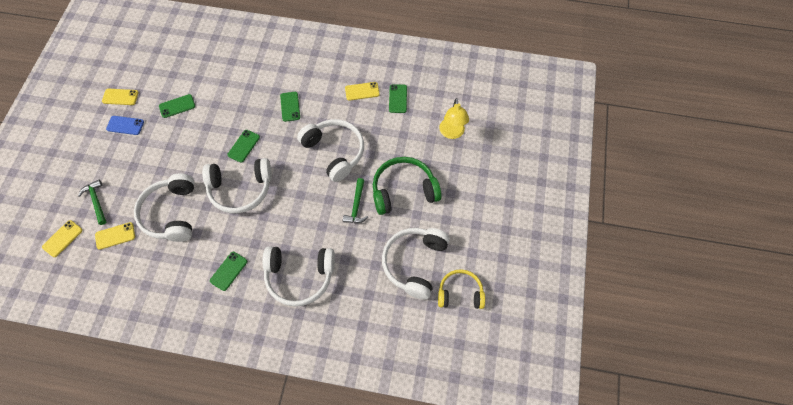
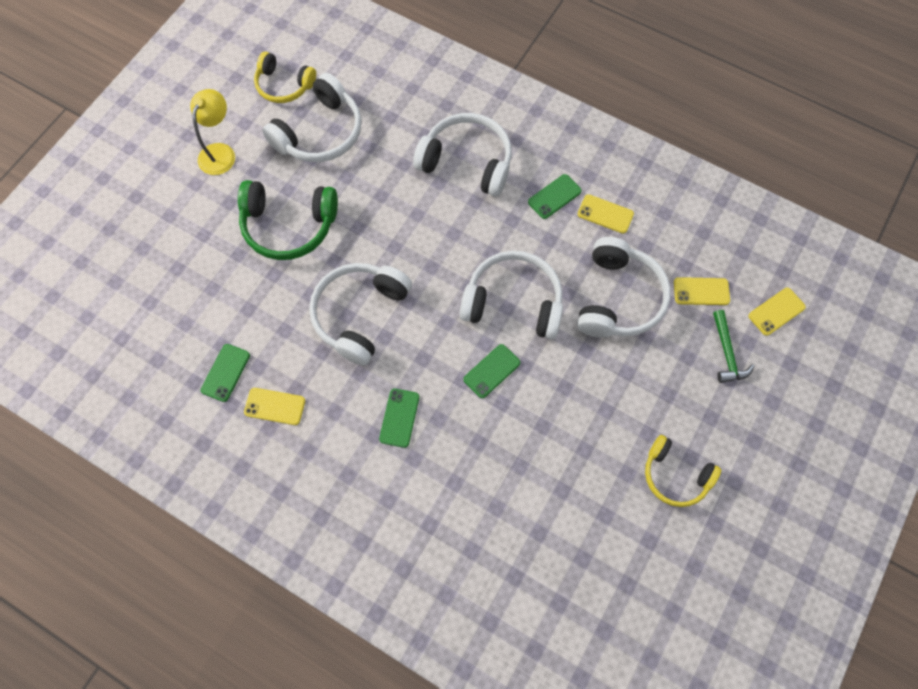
camera: 160 degrees left, 5 degrees up
yellow phone [102,89,139,105] -> yellow phone moved to [578,194,634,234]
blue phone [106,116,144,135] -> yellow headphones [645,435,721,507]
green phone [159,94,195,118] -> none
white headphones [297,119,364,182] -> white headphones turned 45 degrees clockwise [309,263,412,366]
green hammer [343,178,368,223] -> none
yellow lamp [439,98,469,139] -> yellow lamp moved to [190,89,235,175]

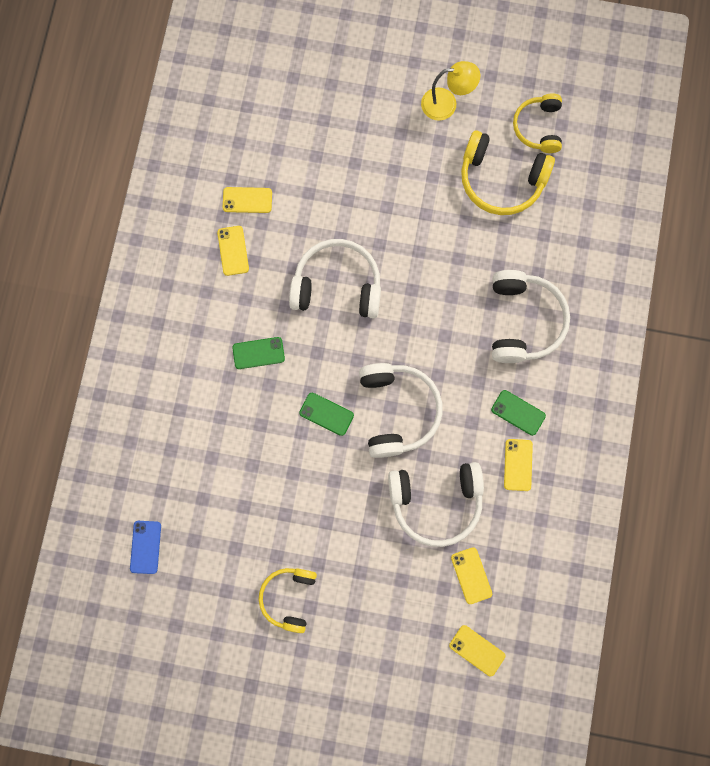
camera: 70 degrees right, 10 degrees up
green phone [201,344,250,402] -> yellow phone [223,187,272,213]
green headphones [238,180,338,260] -> none
white headphones [262,73,362,162] -> yellow headphones [461,130,555,215]
green hammer [713,310,755,383] -> none
none -> blue phone [130,521,161,574]

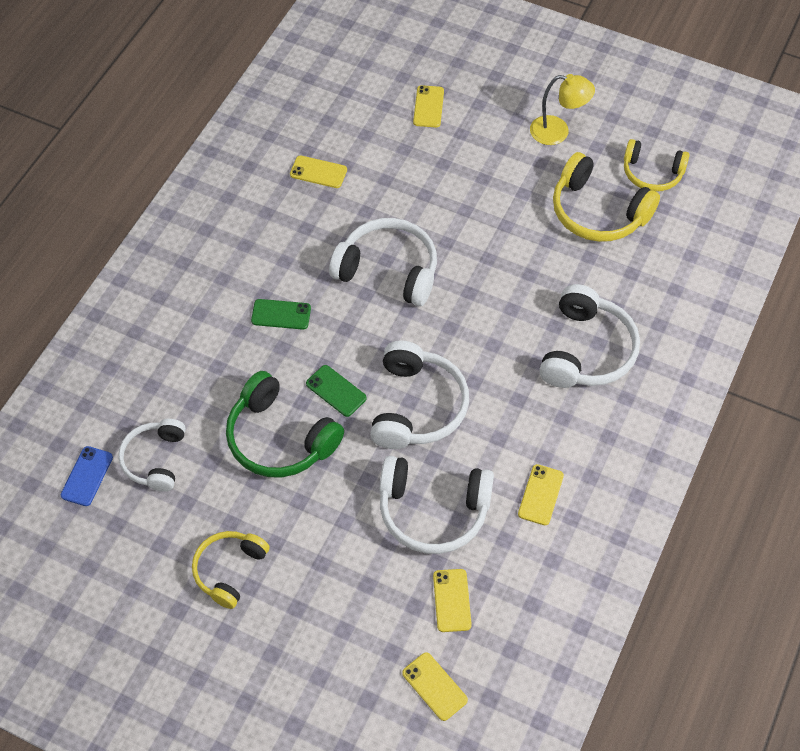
camera: 15 degrees right, 20 degrees down
yellow phone [217,226,249,276] -> yellow phone moved to [413,85,444,127]
green phone [491,390,546,436] -> none
yellow headphones [513,93,562,153] -> yellow headphones turned 90 degrees counterclockwise [624,139,690,192]
none -> white headphones [118,419,186,492]
none -> green headphones [226,371,344,478]

